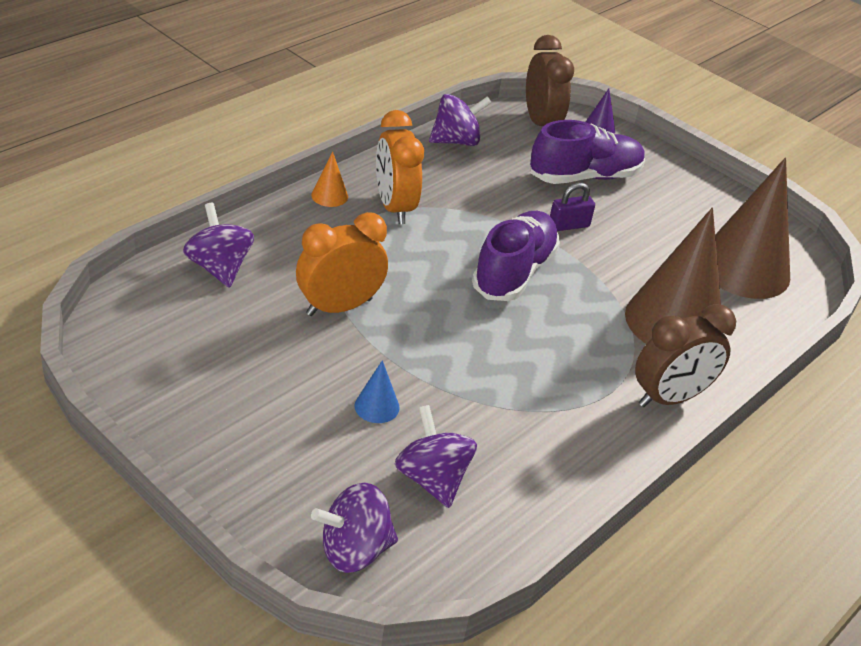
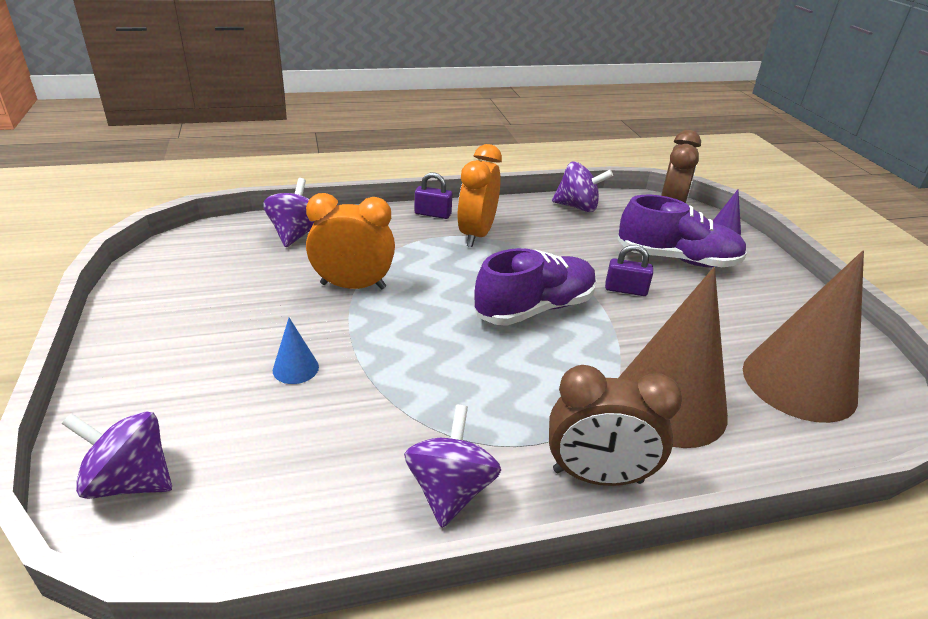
camera: 35 degrees right, 5 degrees down
orange cone [311,152,348,207] -> purple padlock [415,172,452,219]
purple spinning top [395,405,477,508] -> purple spinning top moved to [404,405,501,528]

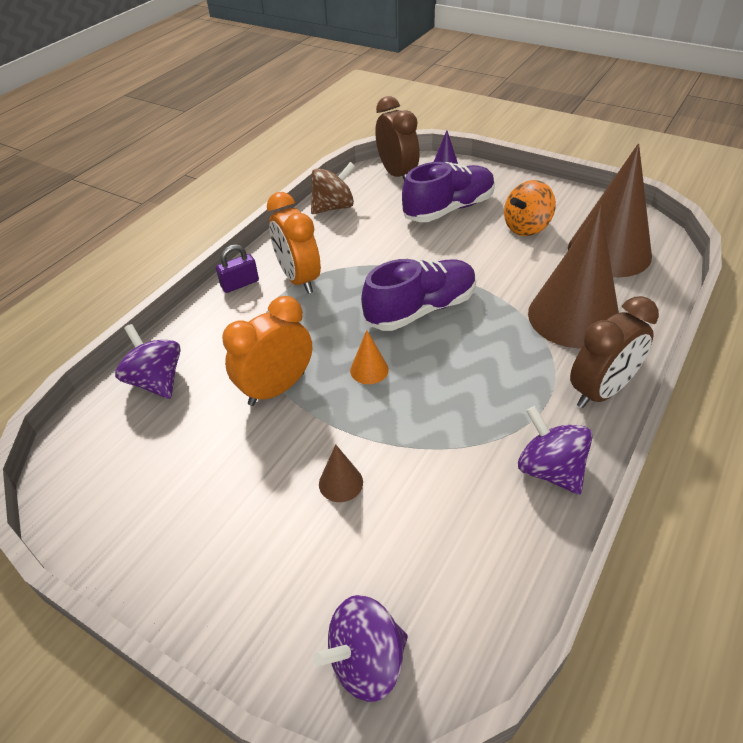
camera: 40 degrees left, 10 degrees up
blue cone [273,318,319,384] -> brown cone [319,444,363,502]
purple shoe [474,248,597,326] -> purple shoe turned 45 degrees clockwise [361,258,476,331]
purple spinning top [552,162,613,212] -> brown spinning top [311,162,355,214]
purple padlock [605,245,653,296] -> none
none -> orange cone [350,330,389,384]
none -> orange spinning top [504,180,556,236]

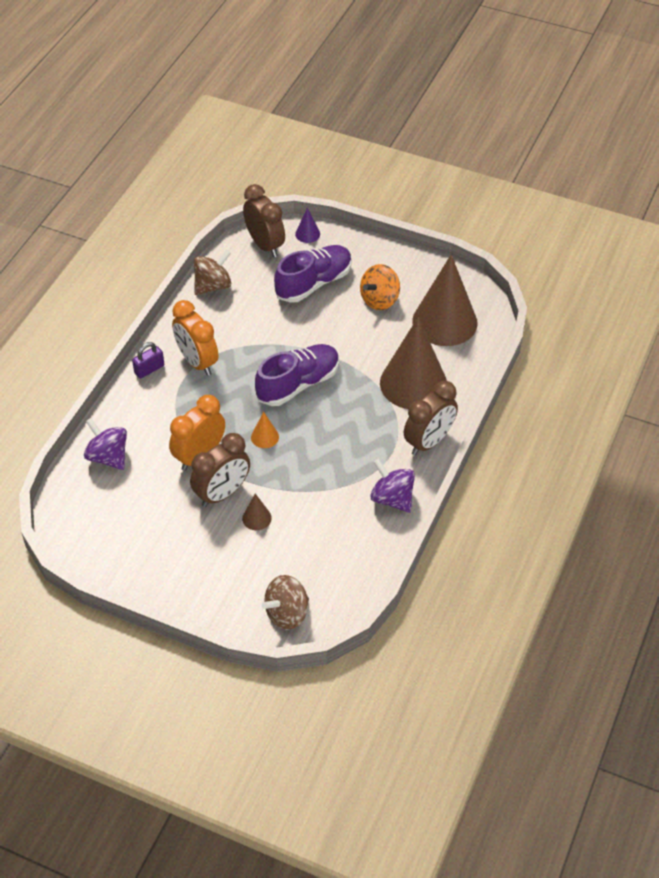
camera: 10 degrees left, 5 degrees up
purple spinning top [314,595,408,702] -> brown spinning top [262,575,309,630]
none -> brown clock [190,433,250,507]

